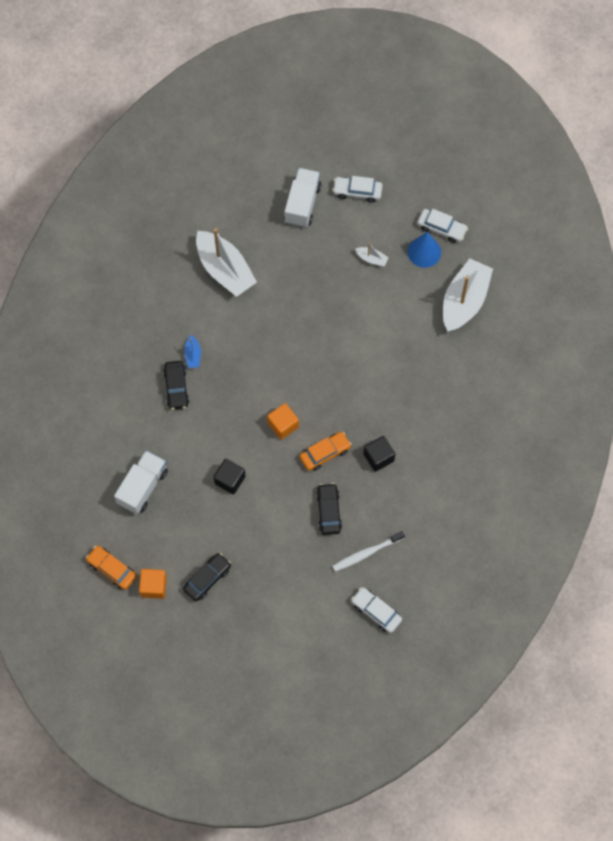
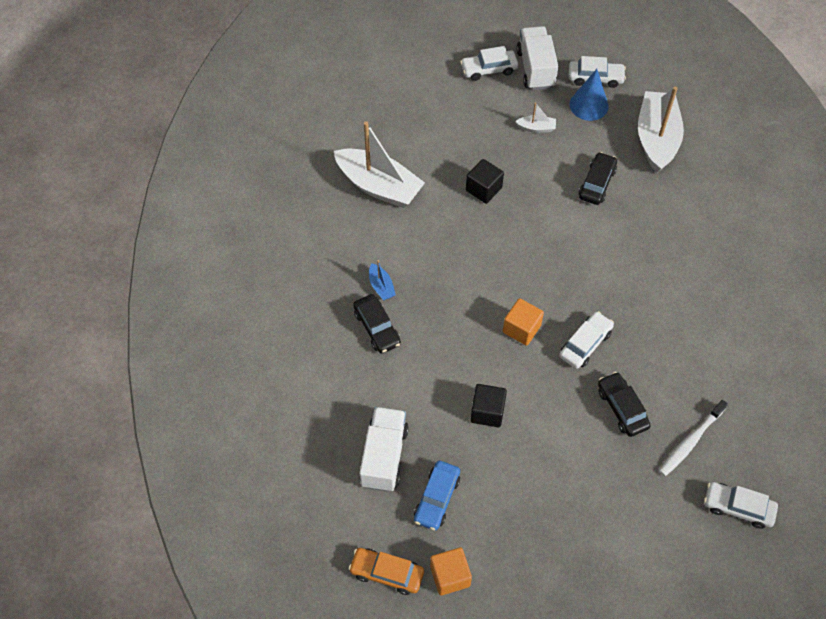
camera: 20 degrees left, 10 degrees down
black car [183,553,231,601] -> black car moved to [579,152,617,205]
white truck [284,168,321,228] -> white truck moved to [516,26,559,90]
orange car [300,432,351,471] -> white car [559,311,614,369]
black cube [363,436,395,472] -> black cube moved to [466,159,504,204]
none -> blue car [414,461,460,530]

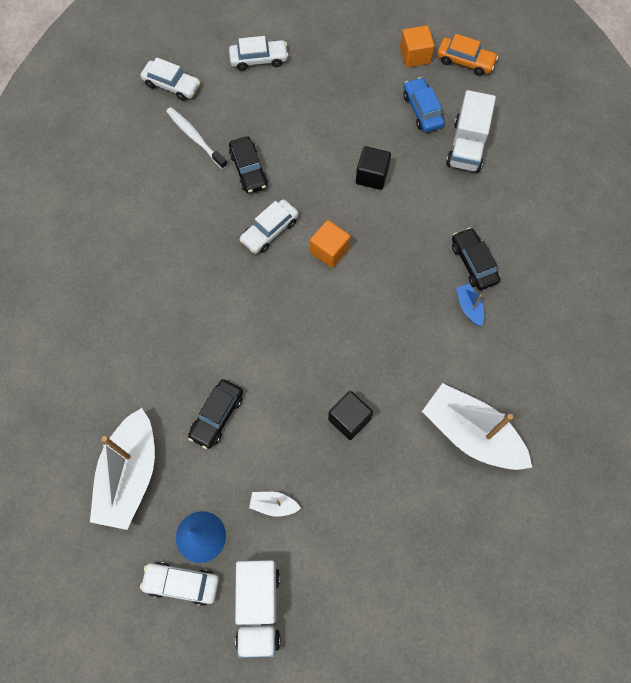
camera: 175 degrees left, 10 degrees up
blue car [414,461,460,530] -> blue car turned 45 degrees counterclockwise [403,77,444,132]
white car [460,46,518,81] -> white car moved to [229,36,289,71]
white toothbrush [659,400,728,476] -> white toothbrush turned 90 degrees counterclockwise [166,107,227,169]

